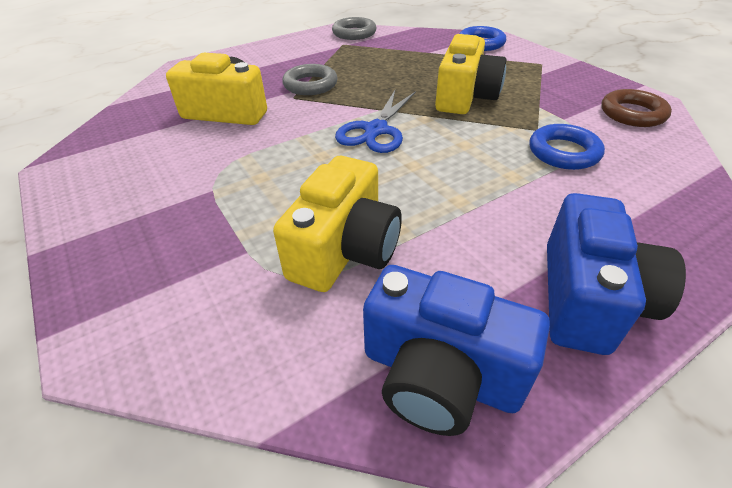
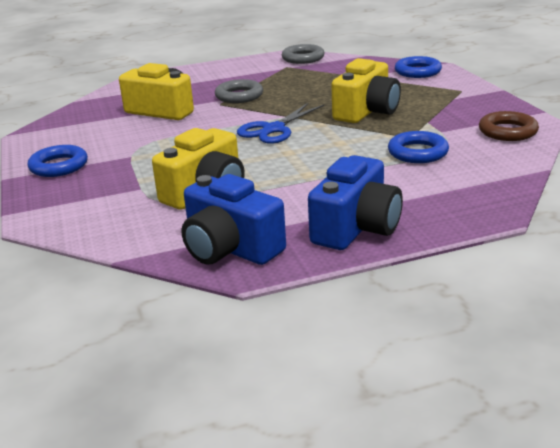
camera: 15 degrees right, 15 degrees down
none -> blue ring [28,145,88,177]

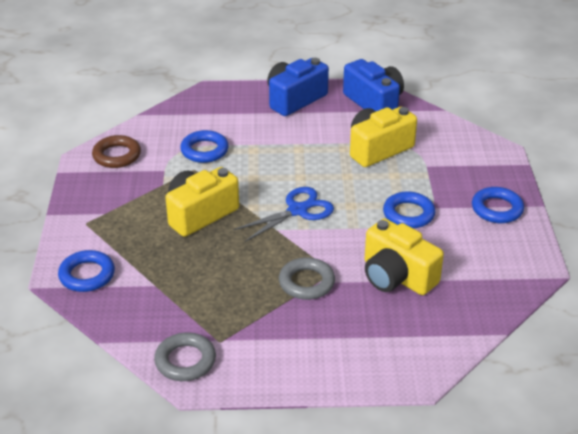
camera: 165 degrees left, 10 degrees up
none -> blue ring [383,192,436,229]

